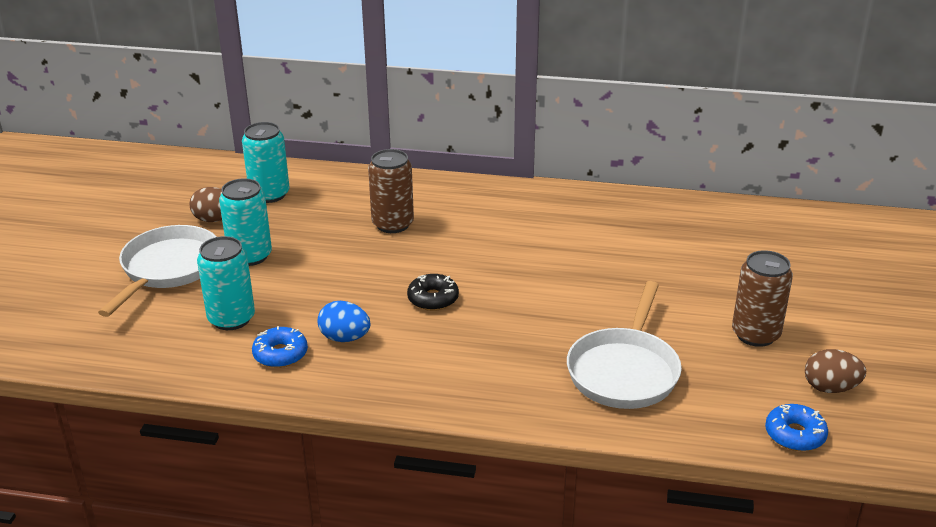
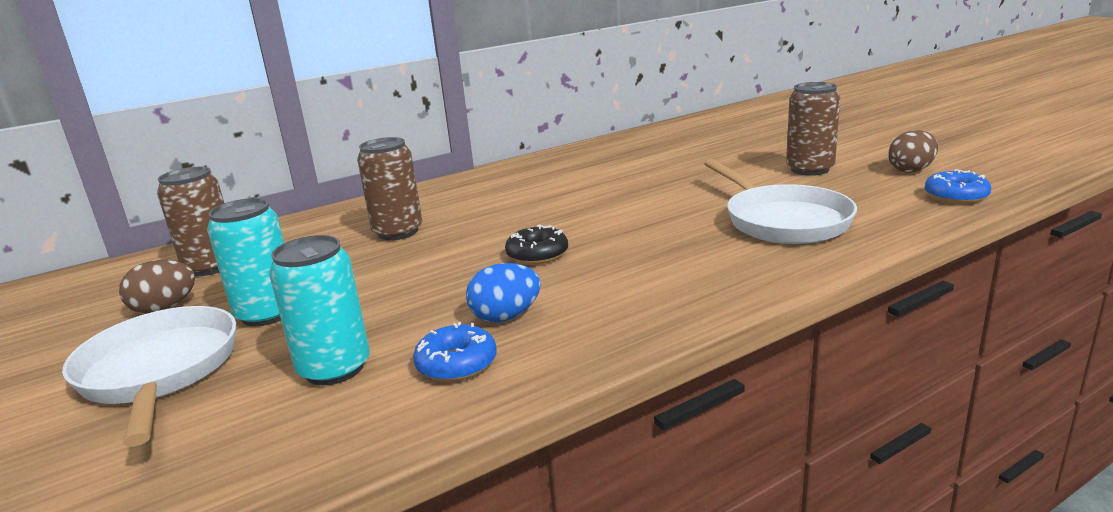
camera: 40 degrees left, 10 degrees down
turquoise can [242,122,289,203] -> brown can [157,166,224,276]

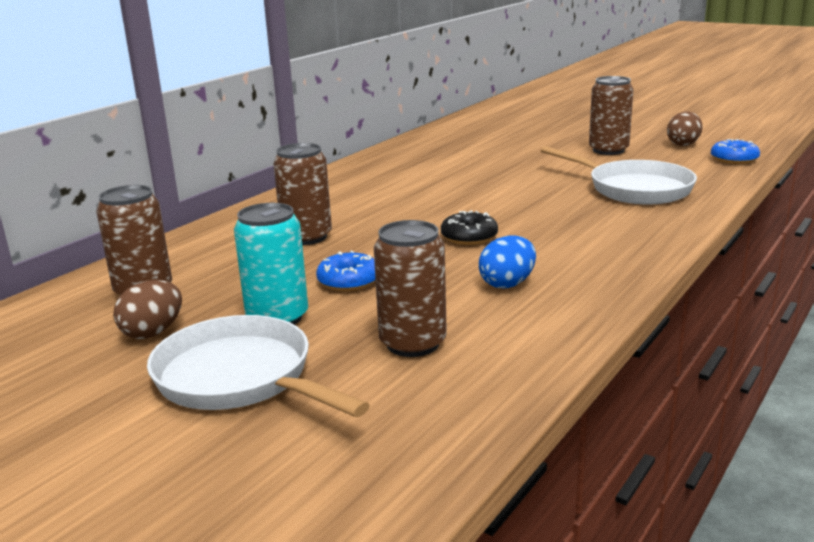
camera: 25 degrees left, 0 degrees up
turquoise can [269,235,370,385] -> brown can [374,220,447,357]
blue donut [413,322,497,382] -> blue donut moved to [316,250,375,291]

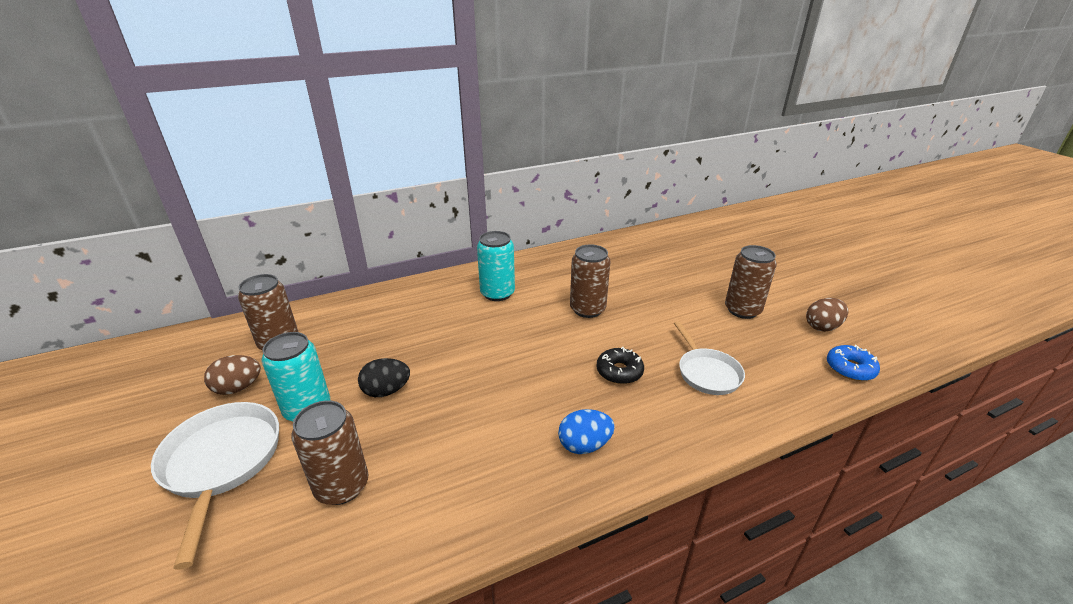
camera: 30 degrees right, 10 degrees up
brown can [273,143,332,245] -> brown can moved to [570,244,610,318]
blue donut [316,250,375,291] -> black egg [358,358,410,397]
black donut [441,210,498,245] -> black donut moved to [596,346,644,384]
blue egg [479,235,536,289] -> blue egg moved to [558,409,615,454]
white pan [541,146,697,205] -> white pan [674,321,745,395], size x0.66
none -> turquoise can [477,231,515,301]

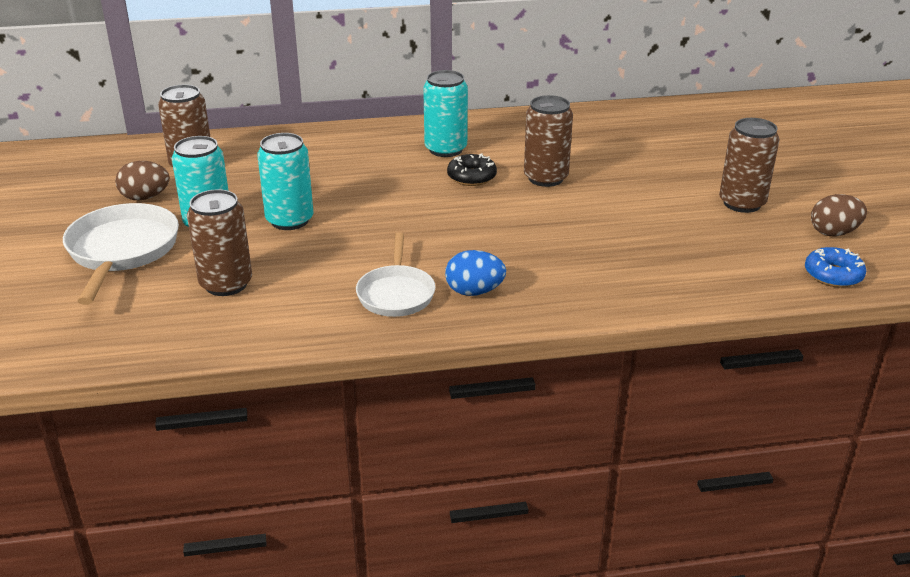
camera: 15 degrees right, 0 degrees up
black egg [358,358,410,397] -> turquoise can [257,133,314,230]
black donut [596,346,644,384] -> black donut moved to [447,153,497,186]
white pan [674,321,745,395] -> white pan moved to [356,232,436,317]

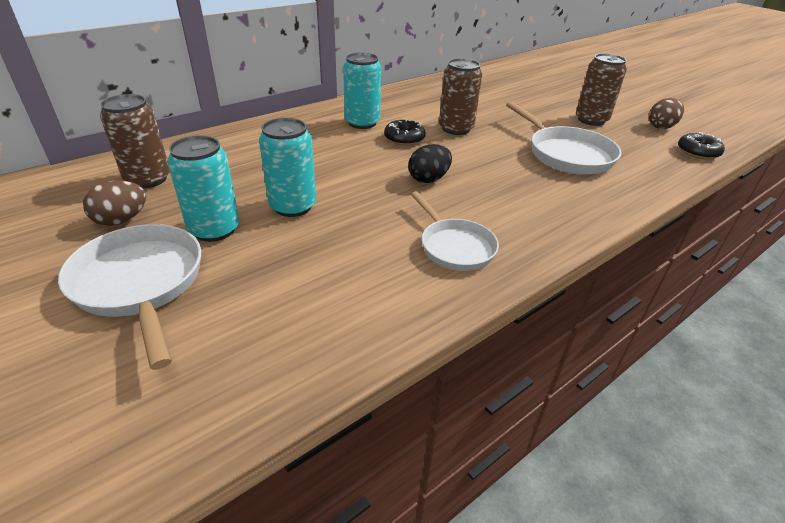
camera: 30 degrees left, 5 degrees up
brown can [187,189,252,296] -> none
blue egg [445,250,506,296] -> none
blue donut [805,247,866,288] -> black donut [678,132,725,160]
none -> black egg [408,144,452,183]
none -> white pan [506,101,622,175]

